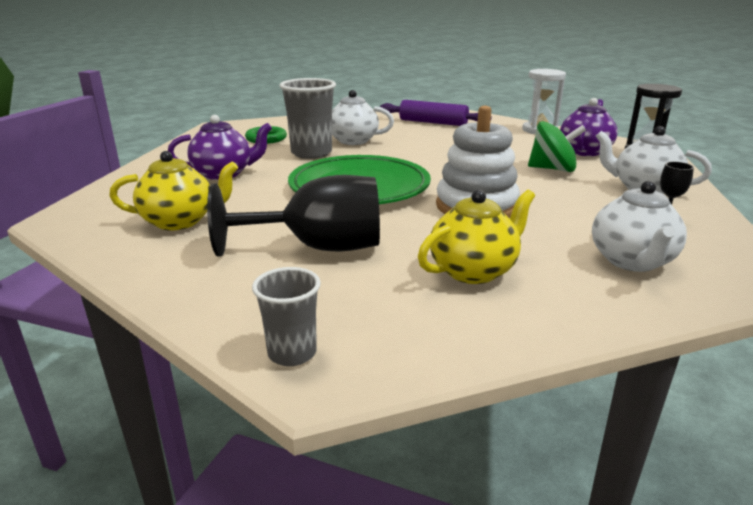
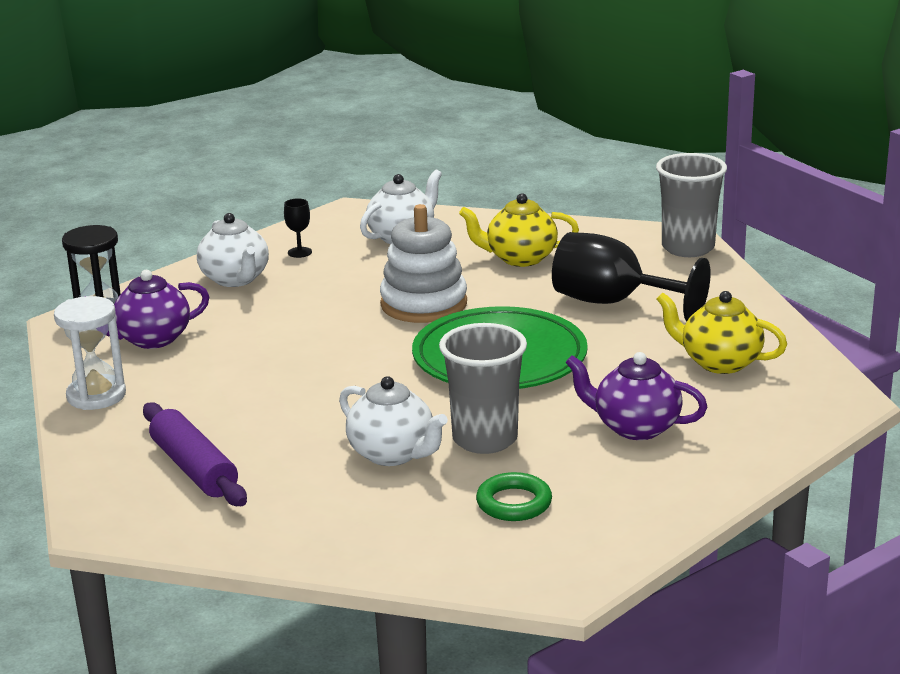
camera: 145 degrees left, 0 degrees up
grey cup [252,267,321,366] -> grey cup [656,153,727,257], size x1.72
green spinning top [528,121,586,172] -> none

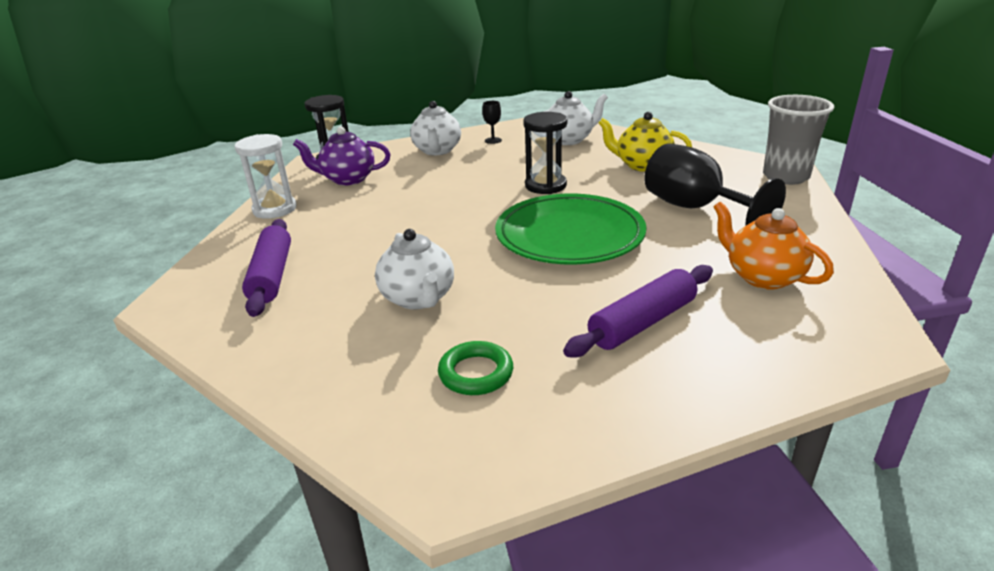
camera: 25 degrees right, 5 degrees up
white stacking toy [380,204,467,323] -> black hourglass [523,112,568,194]
grey cup [439,323,527,454] -> none
purple teapot [565,352,707,440] -> purple rolling pin [563,265,713,358]
yellow teapot [657,291,787,374] -> orange teapot [713,201,834,289]

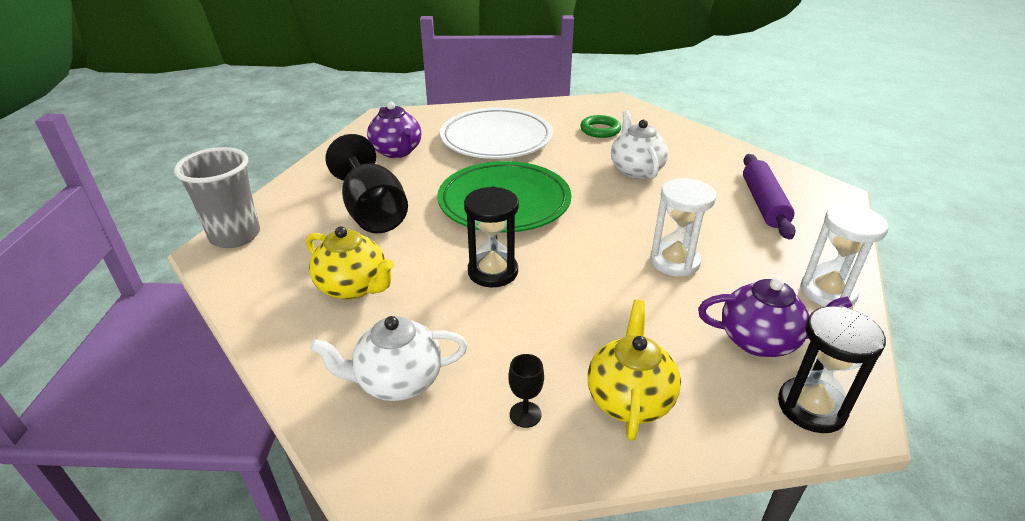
camera: 170 degrees left, 5 degrees up
white teapot [410,101,461,156] -> yellow teapot [587,300,681,441]
purple rolling pin [563,265,713,358] -> white plate [440,108,553,159]
orange teapot [713,201,834,289] -> purple teapot [367,101,421,158]
none -> white hourglass [650,178,716,277]

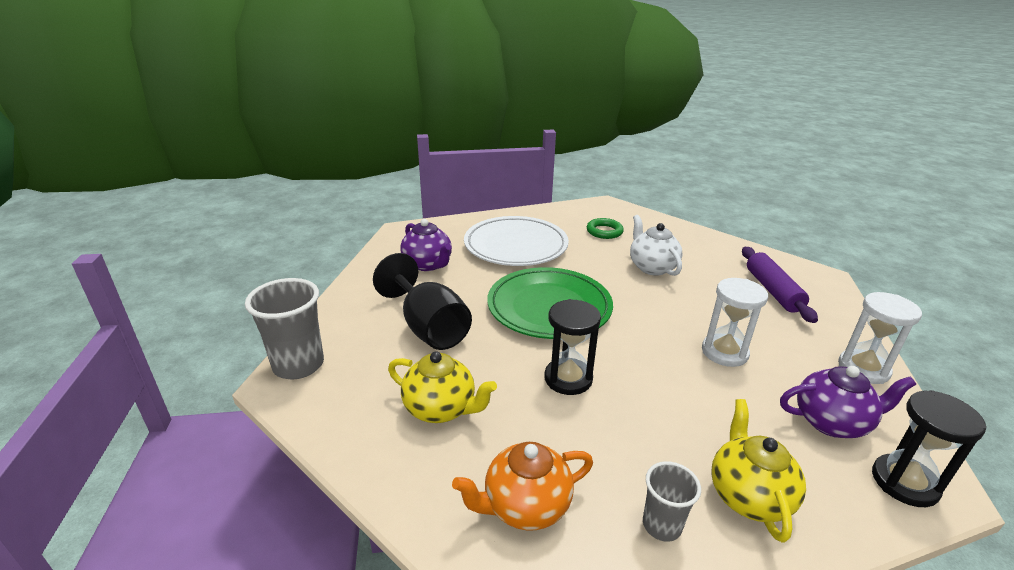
camera: 10 degrees left, 5 degrees down
white teapot [310,316,468,401] -> orange teapot [452,442,593,530]
black goblet [508,354,544,428] -> grey cup [643,461,701,542]

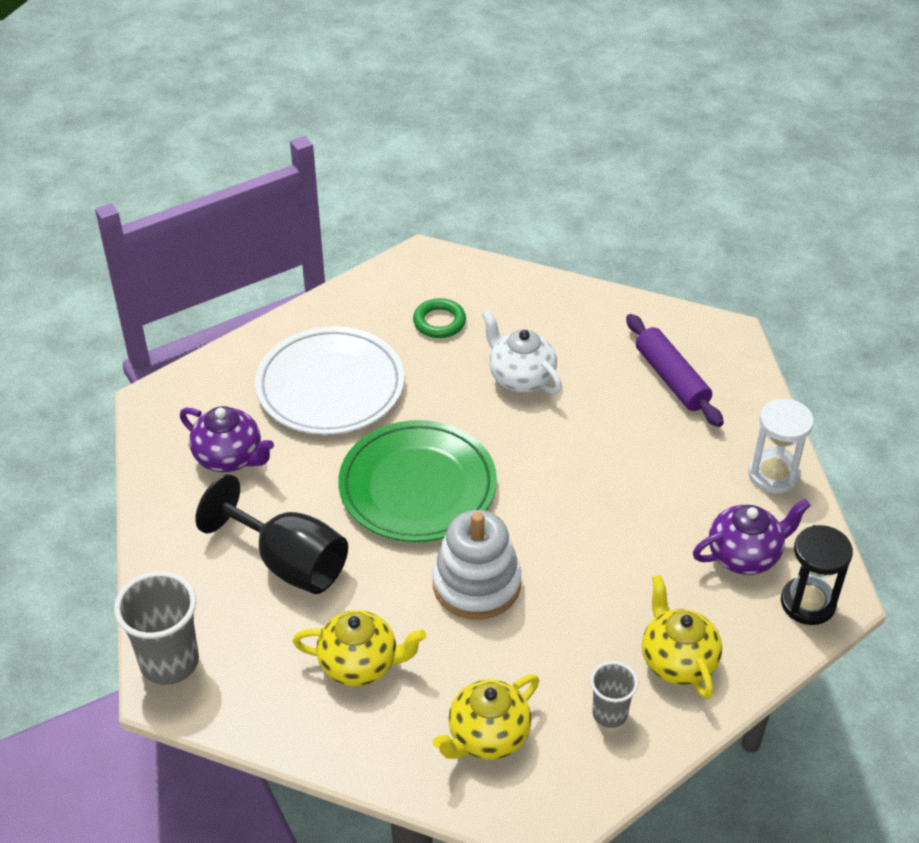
camera: 20 degrees left, 15 degrees up
orange teapot [452,442,593,530] -> yellow teapot [433,674,539,760]
black hourglass [544,299,601,395] -> white stacking toy [432,510,521,620]
white hourglass [702,278,768,367] -> none

